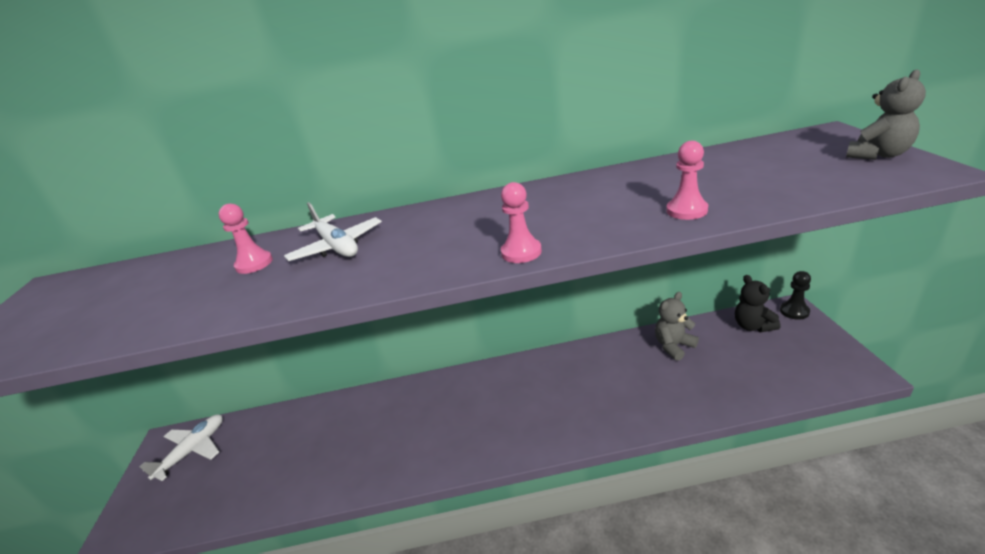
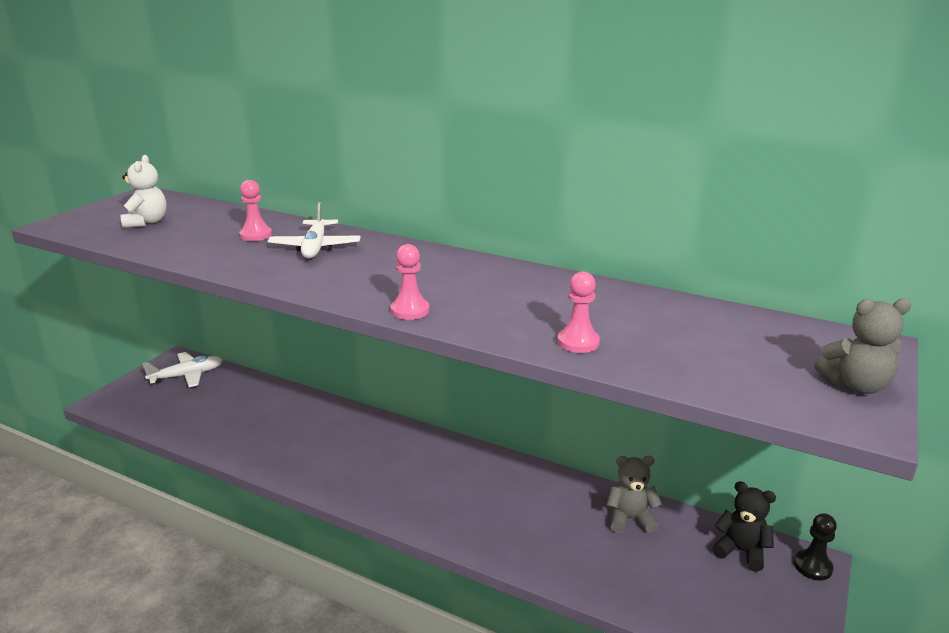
camera: 30 degrees right, 5 degrees down
black teddy bear [735,275,780,332] -> black teddy bear turned 105 degrees clockwise [712,481,776,572]
none -> white teddy bear [120,155,167,228]

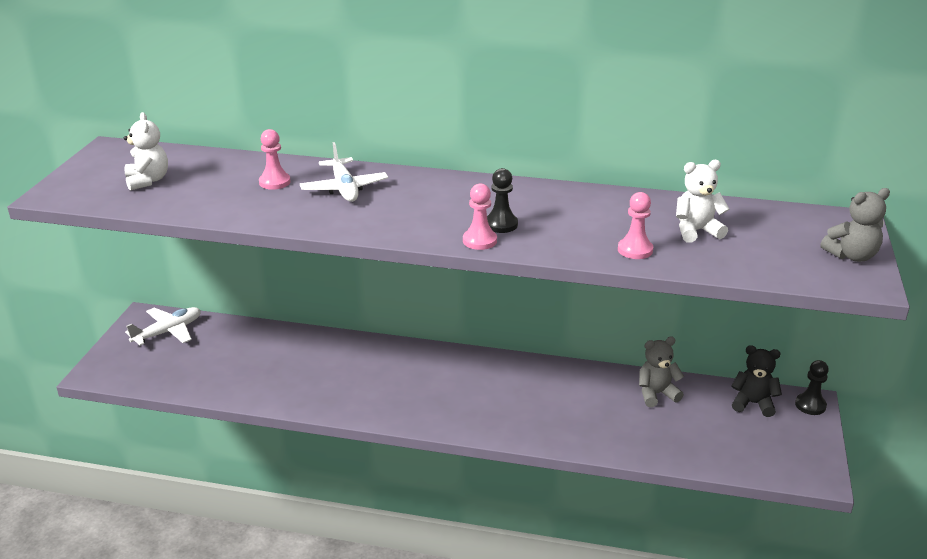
camera: 15 degrees left, 5 degrees up
none -> black pawn [487,168,518,233]
none -> white teddy bear [676,160,729,243]

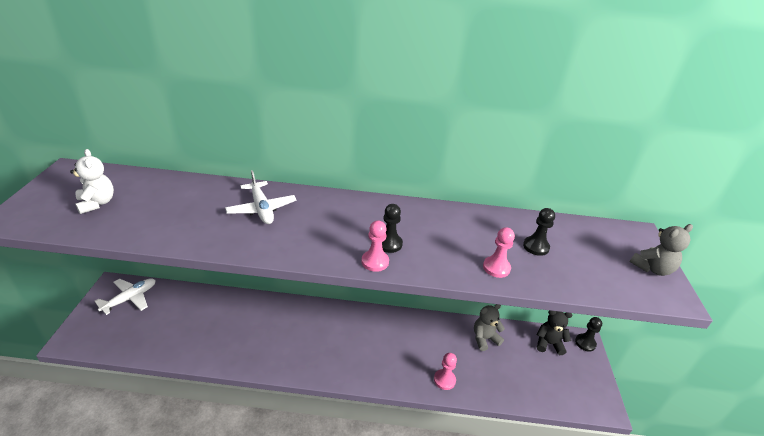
camera: 10 degrees left, 5 degrees up
pink pawn [259,129,291,190] -> pink pawn moved to [434,353,457,390]
white teddy bear [676,160,729,243] -> black pawn [523,208,555,256]

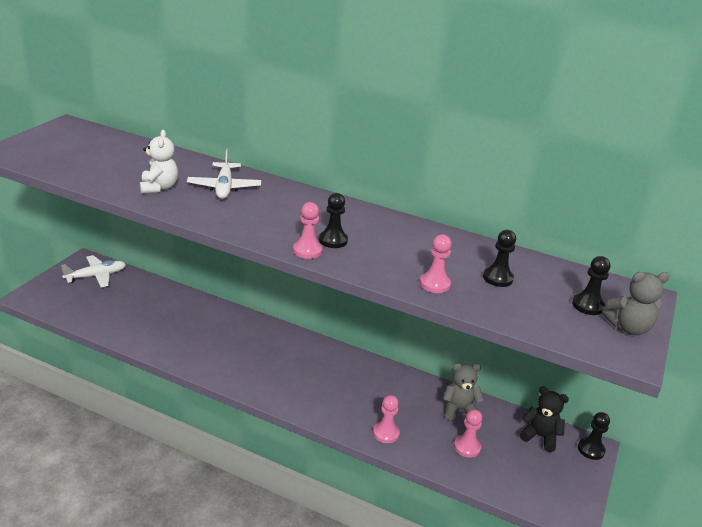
camera: 20 degrees right, 5 degrees down
white teddy bear [70,149,114,214] -> white teddy bear moved to [140,130,178,194]
none -> pink pawn [454,409,482,458]
none -> black pawn [572,256,610,315]

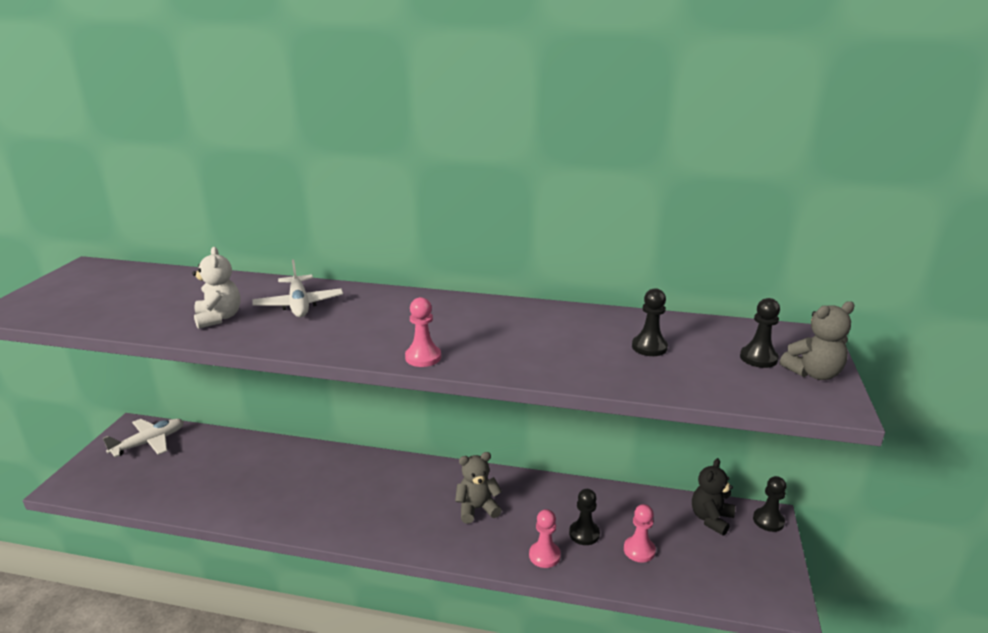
camera: 10 degrees left, 5 degrees down
black pawn [319,193,348,248] -> black pawn moved to [569,489,600,545]
pink pawn [420,234,451,293] -> none
grey teddy bear [443,363,484,421] -> grey teddy bear moved to [455,452,502,523]
black teddy bear [519,386,569,452] -> black teddy bear turned 75 degrees counterclockwise [692,458,735,536]

